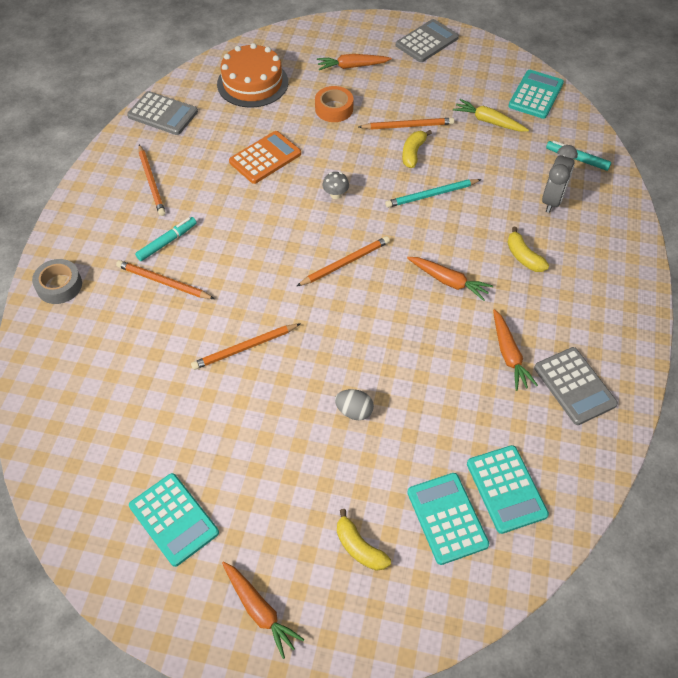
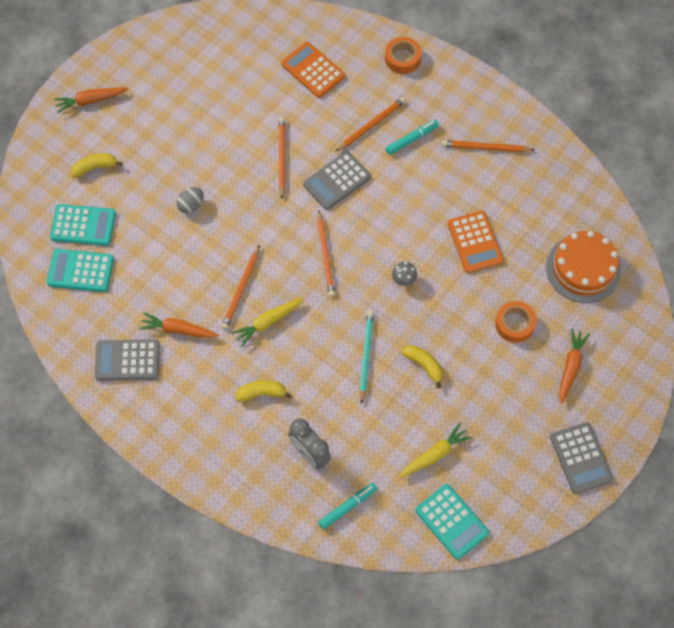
camera: 115 degrees right, 10 degrees up
grey tape [32,259,82,304] -> orange tape [385,37,422,74]
grey calculator [127,91,198,135] -> grey calculator moved to [303,151,371,210]
turquoise calculator [129,473,219,567] -> none
turquoise marker [135,217,197,261] -> turquoise marker turned 105 degrees counterclockwise [386,120,439,155]
orange pencil [359,118,455,130] -> orange pencil moved to [221,245,260,330]
orange carrot [407,257,493,301] -> yellow carrot [231,297,304,347]
none -> orange calculator [281,42,345,98]

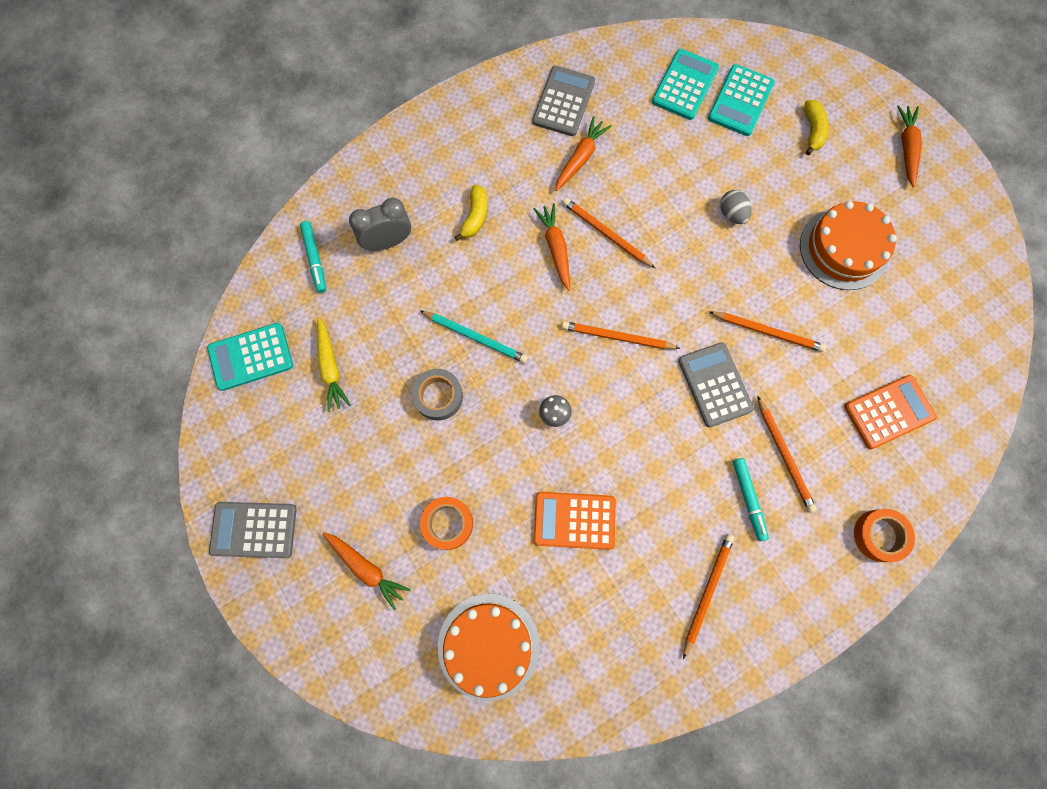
camera: 110 degrees right, 10 degrees up
yellow carrot [231,297,304,347] -> orange carrot [534,203,570,291]
yellow banana [402,345,443,389] -> grey tape [412,369,463,421]
none -> orange cake [800,201,897,290]

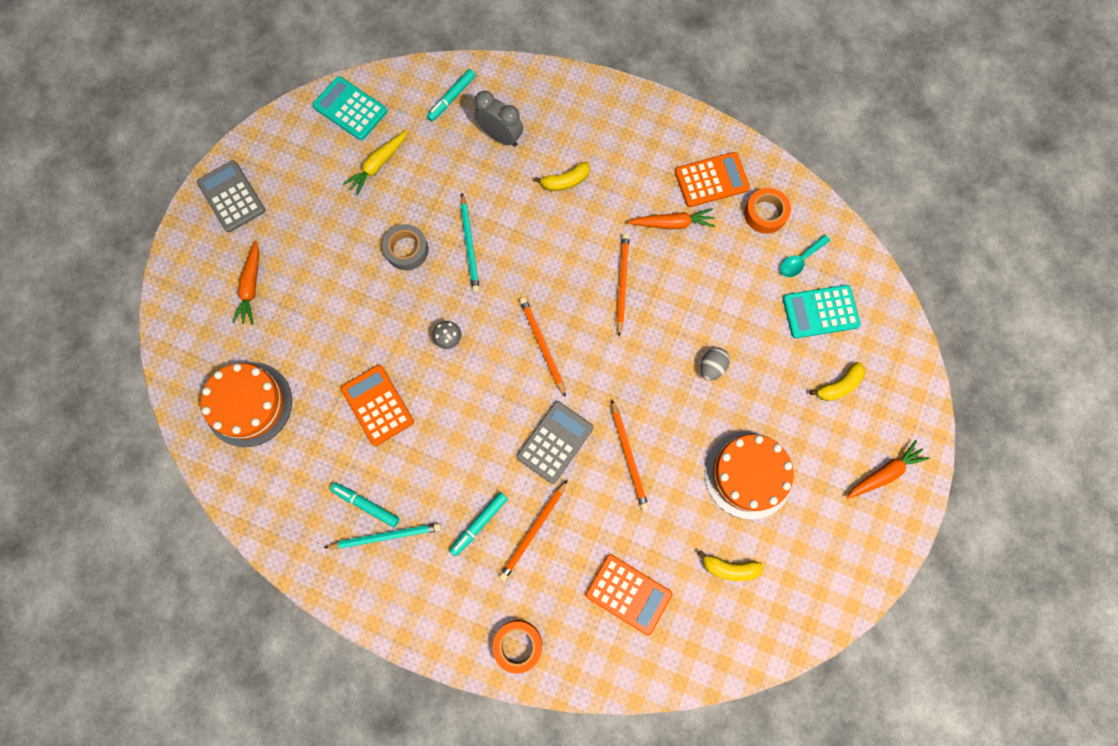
camera: 55 degrees right, 0 degrees up
orange tape [420,497,473,550] -> orange tape moved to [744,188,791,234]
grey calculator [532,66,595,136] -> orange calculator [675,152,750,207]
orange carrot [534,203,570,291] -> none
turquoise calculator [652,49,719,120] -> turquoise spoon [780,234,830,277]
orange pencil [683,534,734,659] -> turquoise pencil [324,523,441,549]
none -> turquoise marker [330,483,399,527]
none -> yellow banana [698,550,763,581]

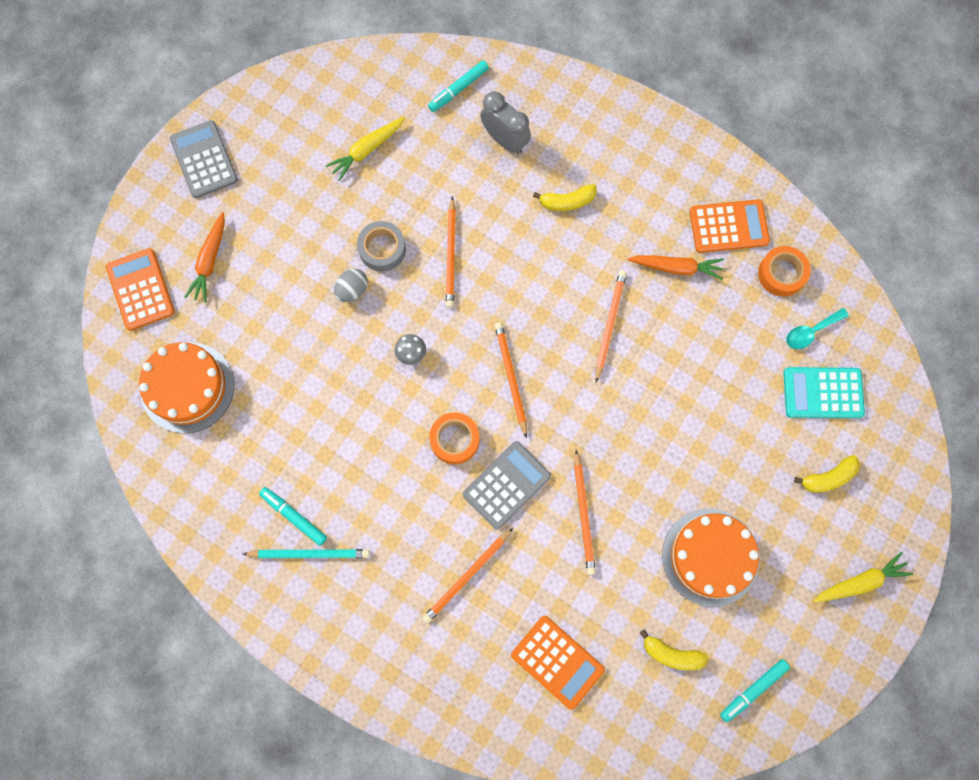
camera: 10 degrees right, 0 degrees up
turquoise calculator [312,76,387,140] -> none
orange calculator [341,365,414,446] -> orange calculator moved to [106,248,175,331]
turquoise marker [449,492,508,556] -> turquoise marker moved to [720,659,790,723]
turquoise pencil [460,193,480,292] -> orange pencil [446,196,456,308]
orange tape [492,620,542,674] -> orange tape moved to [429,412,480,464]
grey egg [701,347,730,381] -> grey egg moved to [334,269,368,302]
orange carrot [847,440,930,499] -> yellow carrot [814,552,913,603]

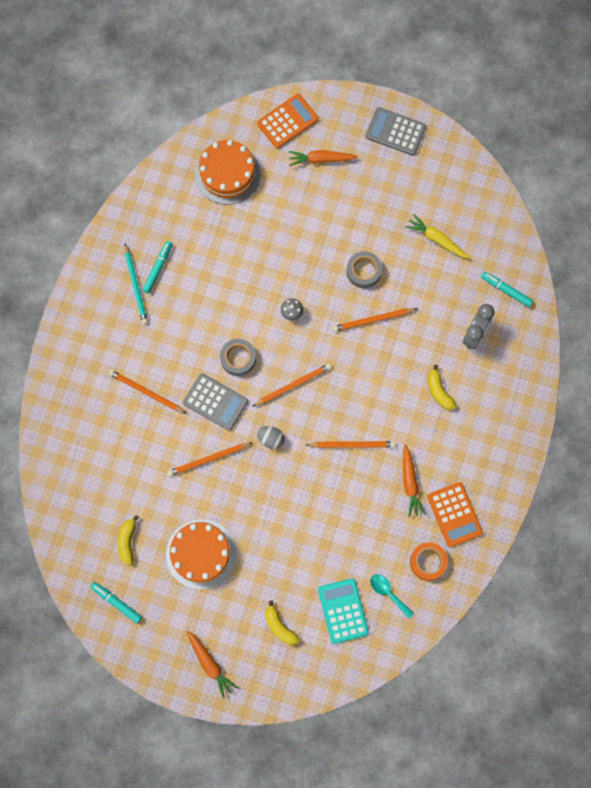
camera: 75 degrees right, 0 degrees up
grey calculator [170,120,238,198] -> grey calculator turned 120 degrees counterclockwise [365,107,426,156]
grey egg [334,269,368,302] -> grey egg moved to [257,426,284,449]
orange tape [429,412,480,464] -> grey tape [220,339,256,376]
orange calculator [511,616,605,710] -> none
yellow carrot [814,552,913,603] -> orange carrot [186,631,238,699]

